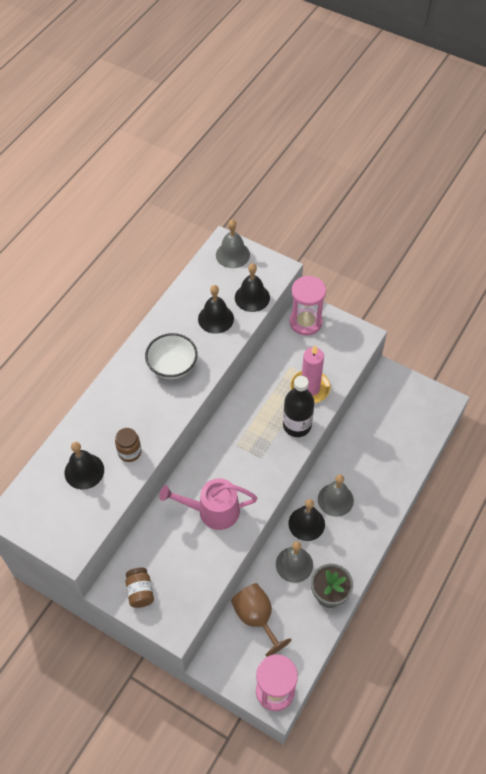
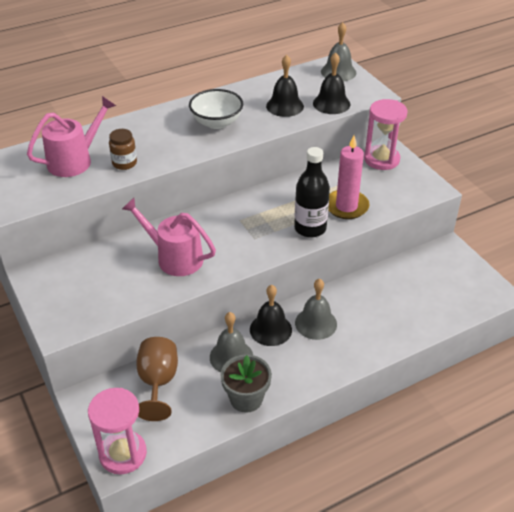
camera: 30 degrees right, 15 degrees down
black bell [65,442,104,490] -> pink watering can [27,96,116,177]
brown jar [126,568,154,608] -> none

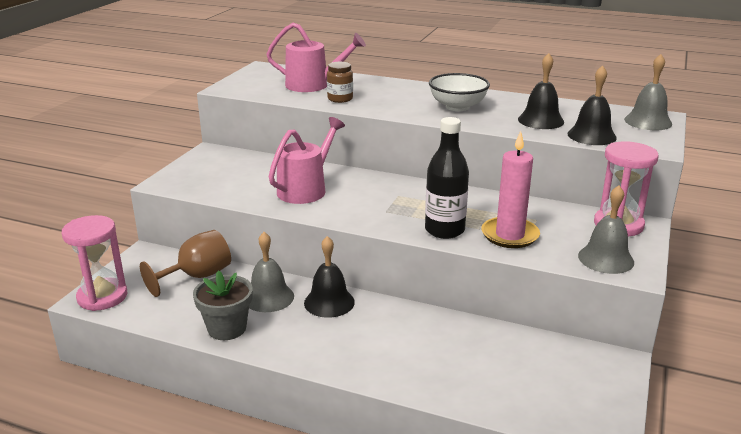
camera: 50 degrees right, 15 degrees down
pink watering can [122,198,216,276] -> pink watering can turned 45 degrees clockwise [269,117,345,204]
grey bell [295,279,337,340] -> grey bell moved to [578,185,634,274]

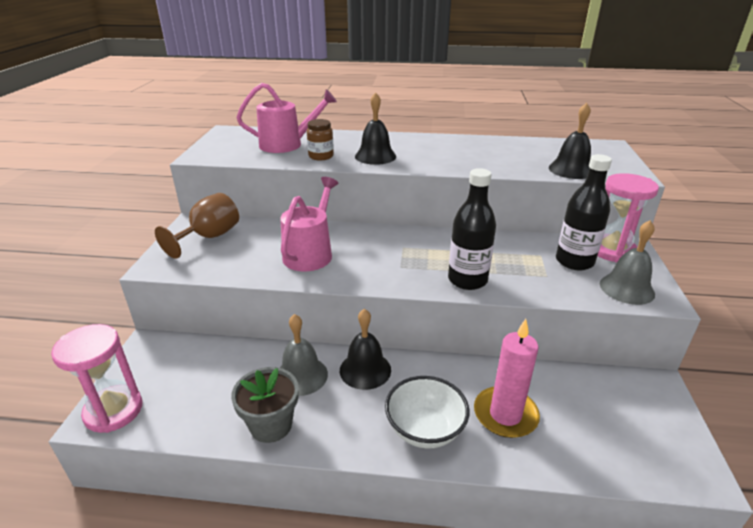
camera: 15 degrees left, 5 degrees up
brown goblet [140,230,231,297] -> brown goblet moved to [155,193,239,259]
white bowl [429,73,490,111] -> white bowl moved to [385,376,469,449]
pink candle [482,131,540,248] -> pink candle moved to [474,319,540,438]
black bell [518,53,564,129] -> black bell moved to [355,92,396,165]
grey bell [624,54,672,130] -> none
none -> black bottle [556,154,612,270]

